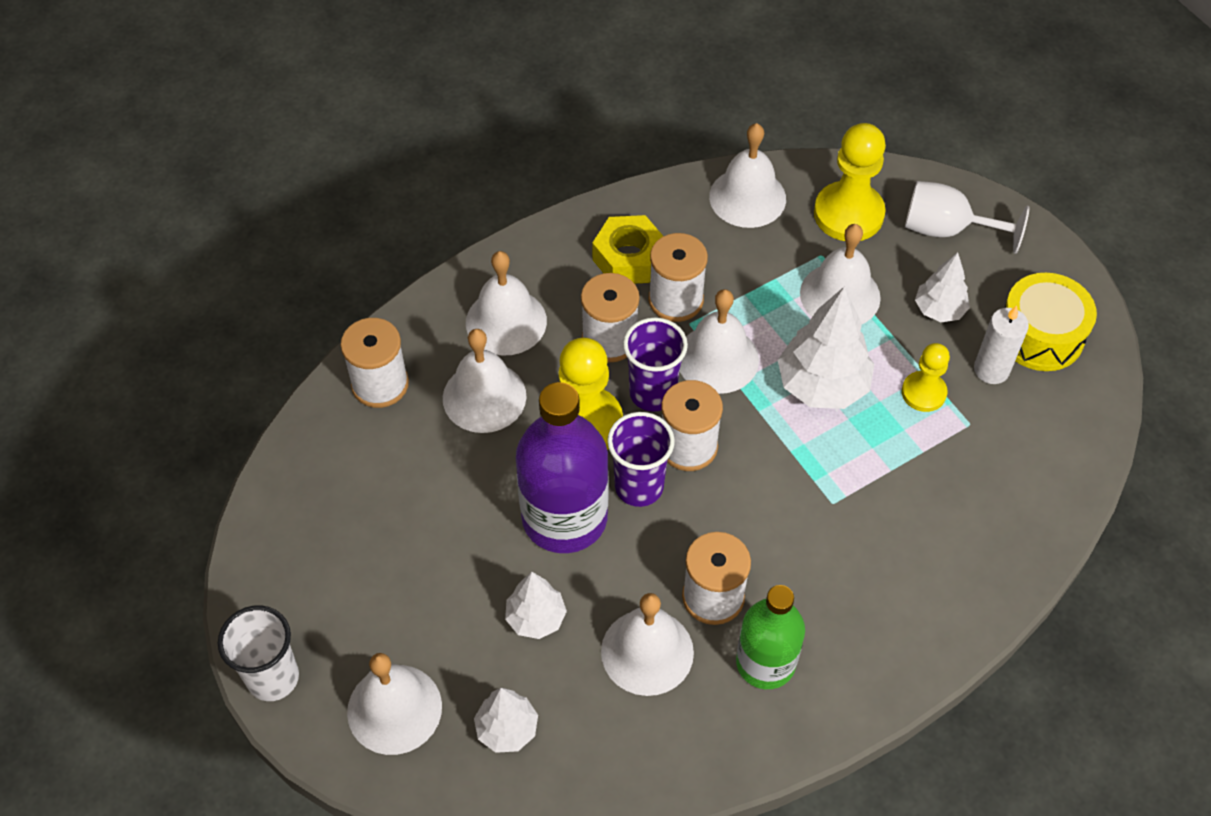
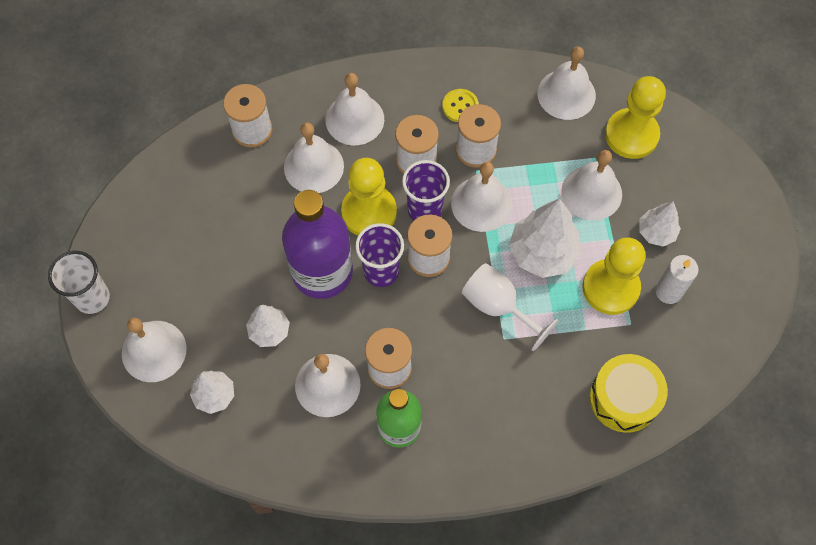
camera: 25 degrees right, 10 degrees up
yellow nut [592,215,663,284] -> yellow button [442,89,479,122]
yellow pawn [902,343,950,412] -> yellow pawn [582,237,646,315], size x1.70
white goblet [905,181,1029,254] -> white goblet moved to [462,263,558,351]
yellow drum [1005,273,1097,371] -> yellow drum moved to [589,354,668,433]

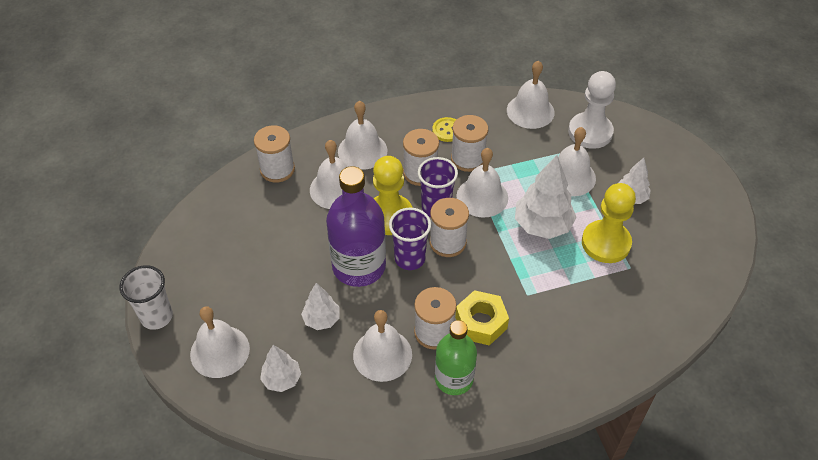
camera: 10 degrees left, 15 degrees down
white goblet [462,263,558,351] -> none
yellow drum [589,354,668,433] -> none
yellow pawn [605,76,666,159] -> white pawn [568,71,616,149]
white candle [655,255,699,304] -> none
none -> yellow nut [455,290,509,346]

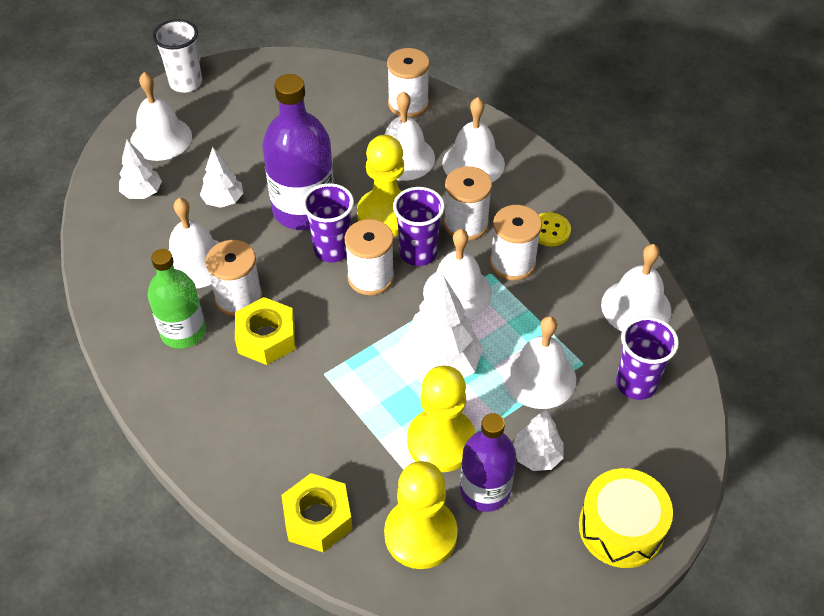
camera: 70 degrees right, 0 degrees up
white pawn [568,71,616,149] -> purple cup [616,317,679,400]
none -> yellow nut [281,473,353,553]
none -> yellow pawn [384,461,458,569]
none -> purple bottle [460,413,516,512]
none -> yellow drum [579,468,673,568]

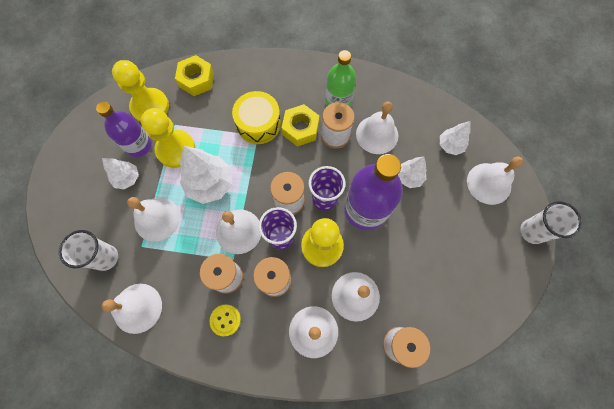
camera: 135 degrees right, 20 degrees up
yellow drum [579,468,673,568] -> yellow drum moved to [232,91,281,144]
purple cup [616,317,679,400] -> white cup [59,230,118,271]

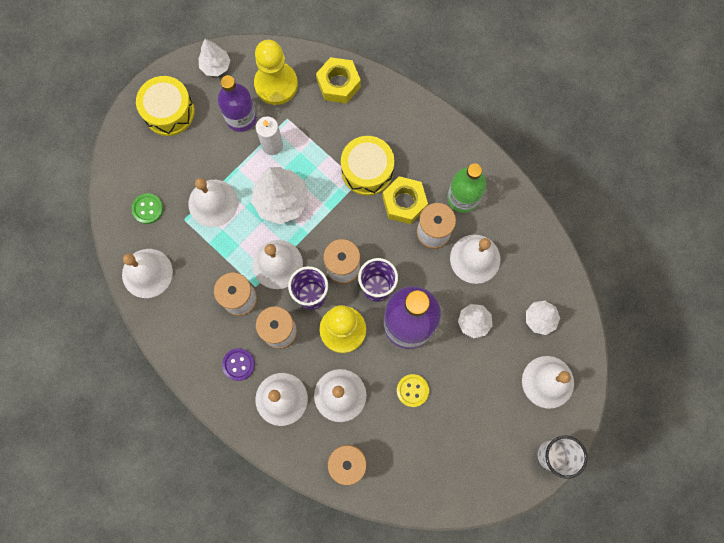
camera: 35 degrees right, 5 degrees up
white cup [59,230,118,271] -> green button [131,193,163,224]
white tree [102,158,139,190] -> white tree moved to [199,39,231,76]
yellow pawn [141,108,195,168] -> white candle [256,116,283,155]
yellow button [210,304,241,336] -> yellow button moved to [397,374,429,407]
none -> yellow drum [136,76,195,136]
none -> purple button [222,348,255,381]

